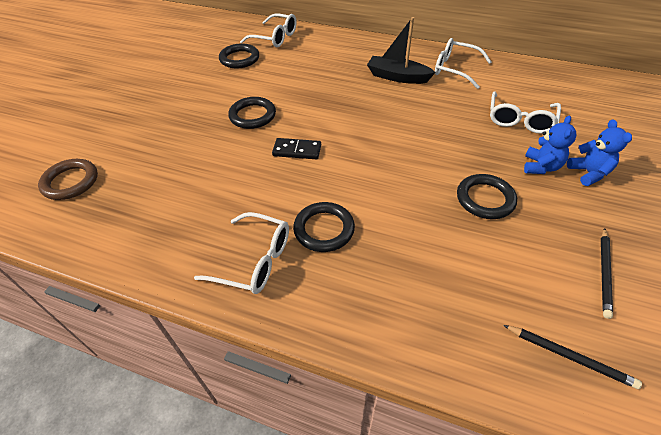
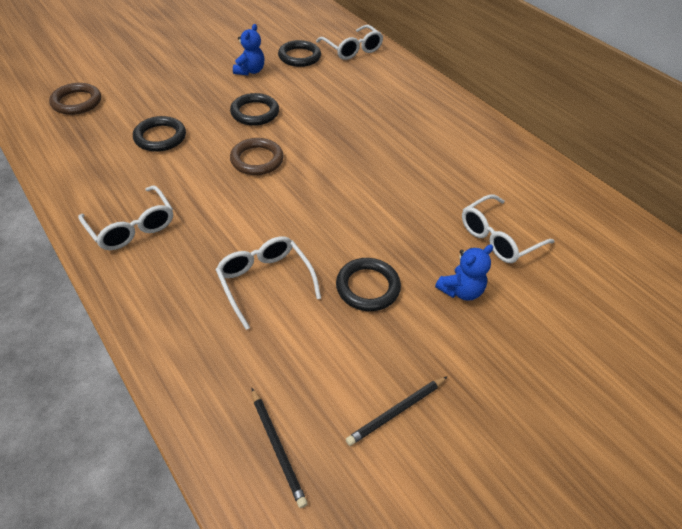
camera: 30 degrees right, 0 degrees up
black domino [272,138,321,159] -> brown ring [230,138,284,175]
black ring [293,202,355,252] -> black ring moved to [133,116,186,152]
black boat [367,17,436,84] -> none
white glasses [435,38,491,89] -> white glasses moved to [216,236,321,330]
blue teddy bear [567,119,632,186] -> blue teddy bear moved to [233,24,264,75]

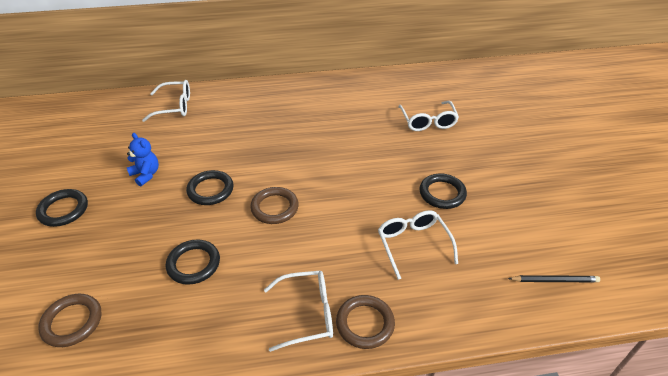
camera: 60 degrees left, 5 degrees down
white glasses [216,236,321,330] -> white glasses turned 75 degrees clockwise [378,210,458,280]
black ring [278,40,321,67] -> black ring moved to [36,189,88,227]
black pencil [346,376,448,446] -> none
blue teddy bear [435,244,493,301] -> none
none -> brown ring [336,295,395,349]

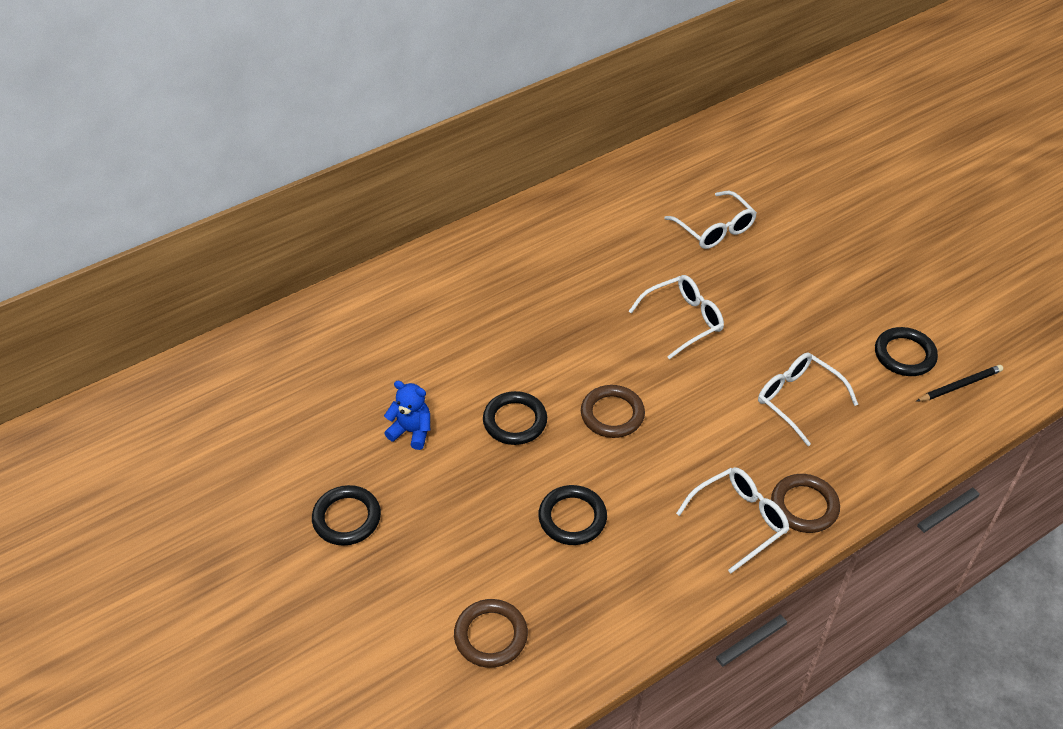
camera: 25 degrees left, 5 degrees up
white glasses [142,80,190,122] -> white glasses moved to [629,275,724,360]
black ring [420,173,467,209] -> black ring moved to [875,327,938,376]

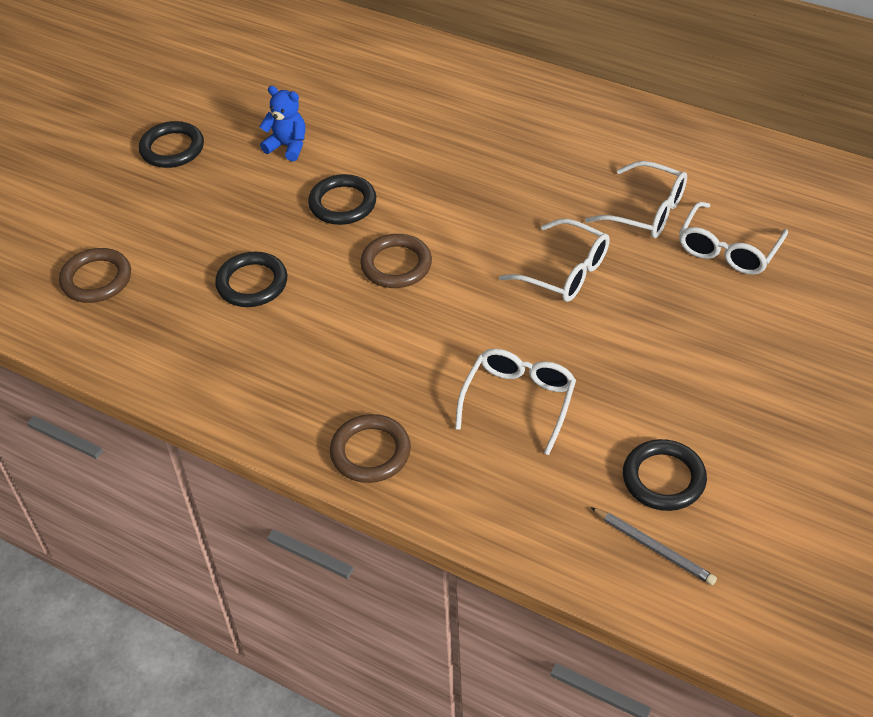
camera: 65 degrees right, 0 degrees up
blue teddy bear [384,381,430,450] -> blue teddy bear turned 60 degrees counterclockwise [259,86,305,161]
white glasses [676,467,789,573] -> white glasses moved to [585,161,687,238]
black pencil [916,365,1003,402] -> grey pencil [590,507,717,585]

